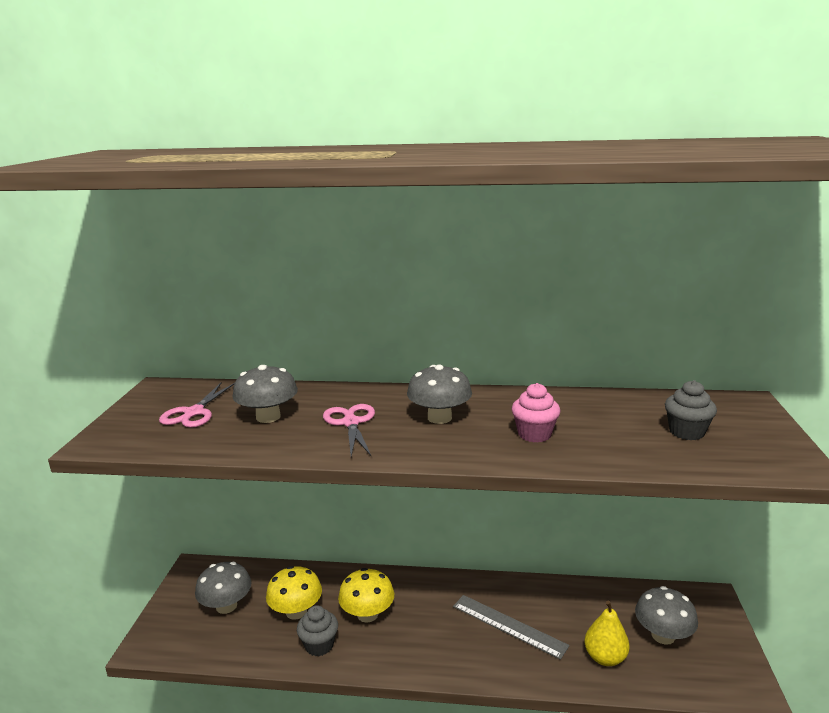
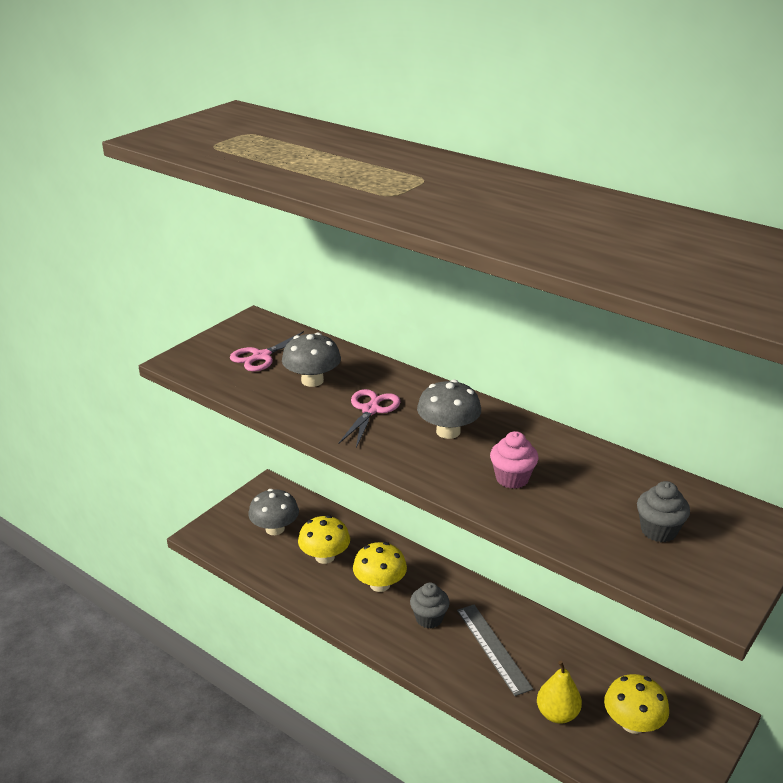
camera: 30 degrees right, 10 degrees up
grey cupcake [297,605,338,656] -> grey cupcake moved to [410,583,450,628]
grey mushroom [635,586,698,645] -> yellow mushroom [604,674,669,734]

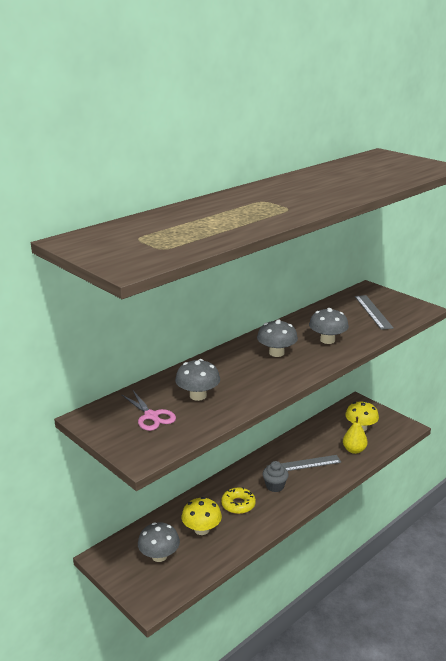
camera: 80 degrees left, 5 degrees down
pink scissors [338,389,400,448] -> none
yellow mushroom [353,542,407,592] -> yellow donut [221,487,256,514]
pink cupcake [490,431,538,489] -> grey mushroom [309,308,349,344]
grey cupcake [637,481,690,542] -> grey ruler [355,295,394,330]

